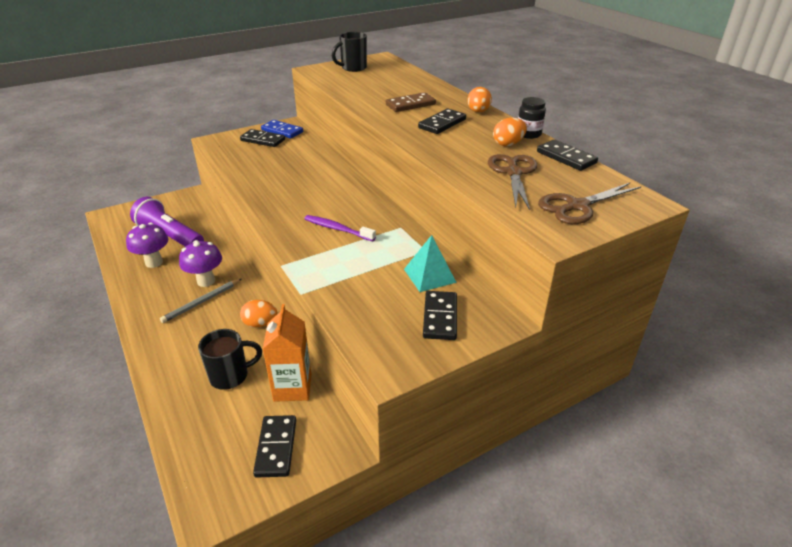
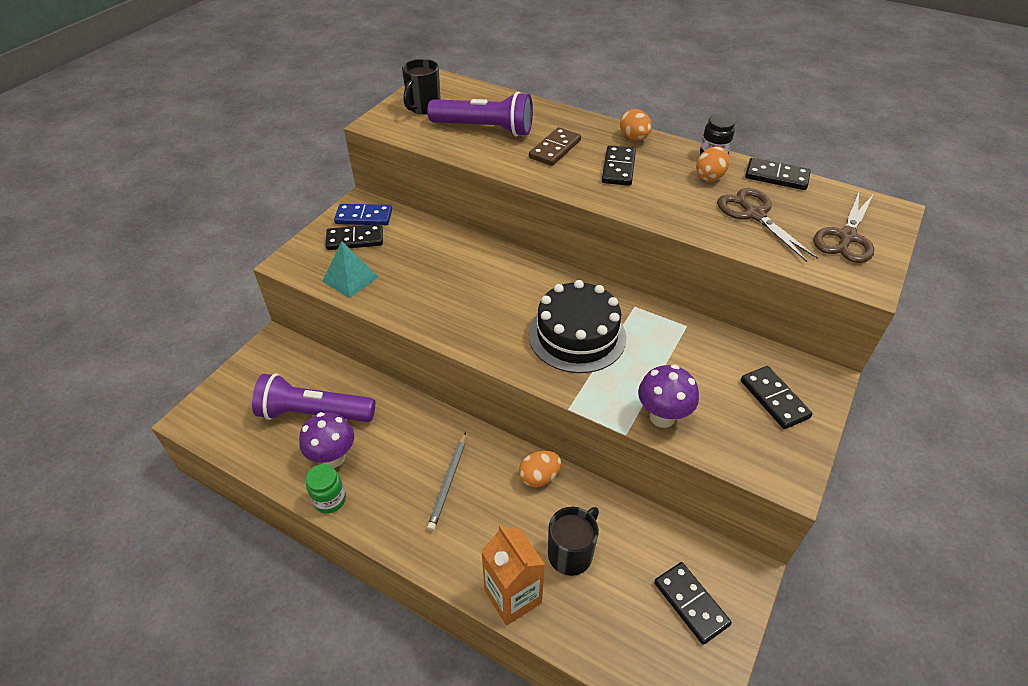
camera: 30 degrees left, 10 degrees up
purple mushroom [179,240,222,287] -> purple mushroom moved to [638,365,699,428]
orange carton [263,304,311,402] -> orange carton moved to [481,524,545,625]
purple toothbrush [304,215,376,241] -> black cake [528,280,626,373]
turquoise pyramid [404,235,457,292] -> turquoise pyramid moved to [322,241,378,298]
none -> green jar [306,464,346,514]
none -> purple flashlight [427,92,533,137]

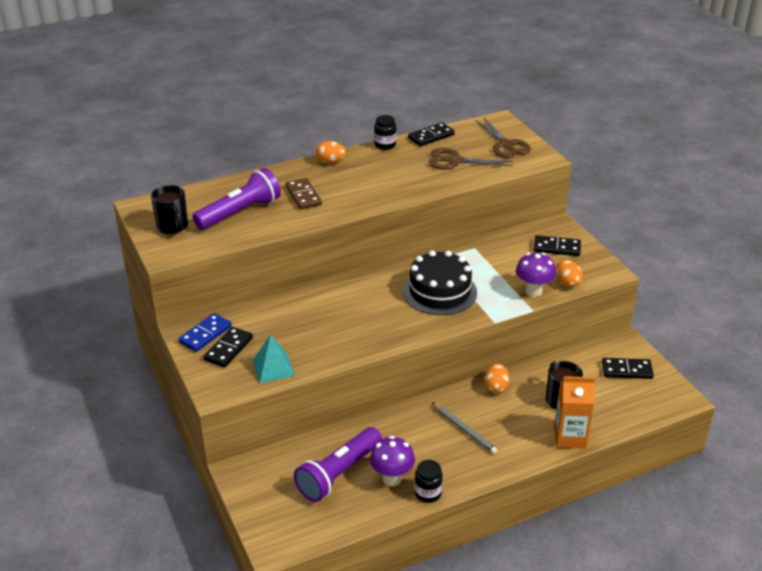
camera: 55 degrees left, 10 degrees down
green jar [306,464,346,514] -> black jar [415,460,443,503]
black domino [602,145,636,186] -> none
orange egg [696,146,729,181] -> orange egg moved to [556,260,583,288]

